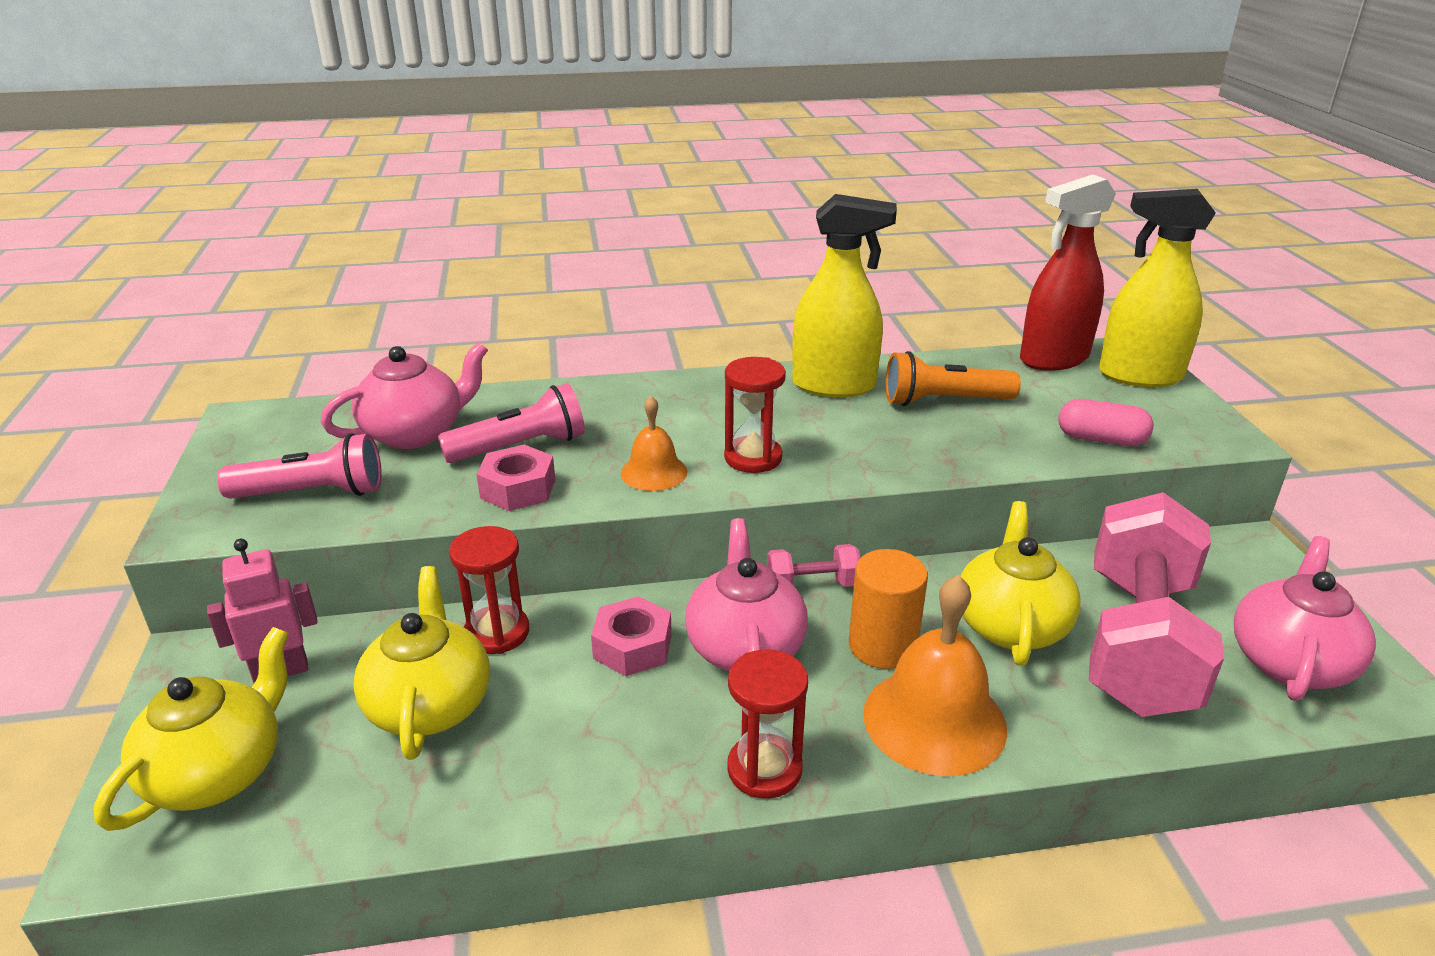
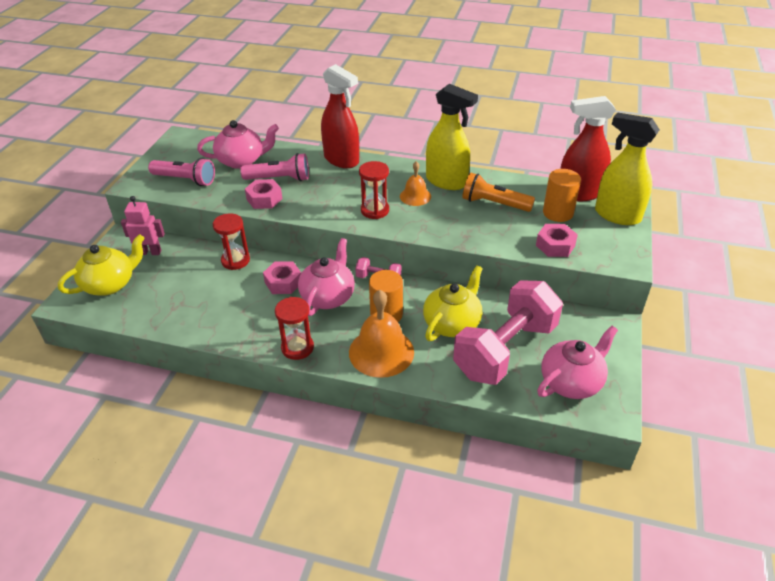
camera: 25 degrees right, 10 degrees up
yellow teapot [353,566,490,760] -> none
orange bell [621,396,687,491] -> orange bell moved to [400,161,431,206]
pink capsule [1059,399,1154,446] -> pink nut [536,224,578,257]
none -> red spray bottle [321,64,359,168]
none -> orange cylinder [543,169,581,222]

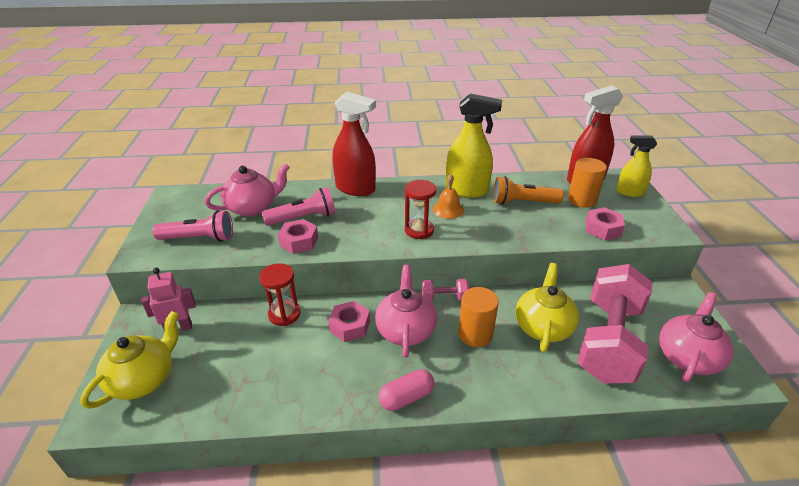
camera: 20 degrees left, 5 degrees down
red hourglass [275,297,314,360] -> pink capsule [379,369,434,411]
orange bell [349,290,414,378] -> none
yellow spray bottle [595,113,660,225] -> yellow spray bottle [616,135,657,197], size x0.62

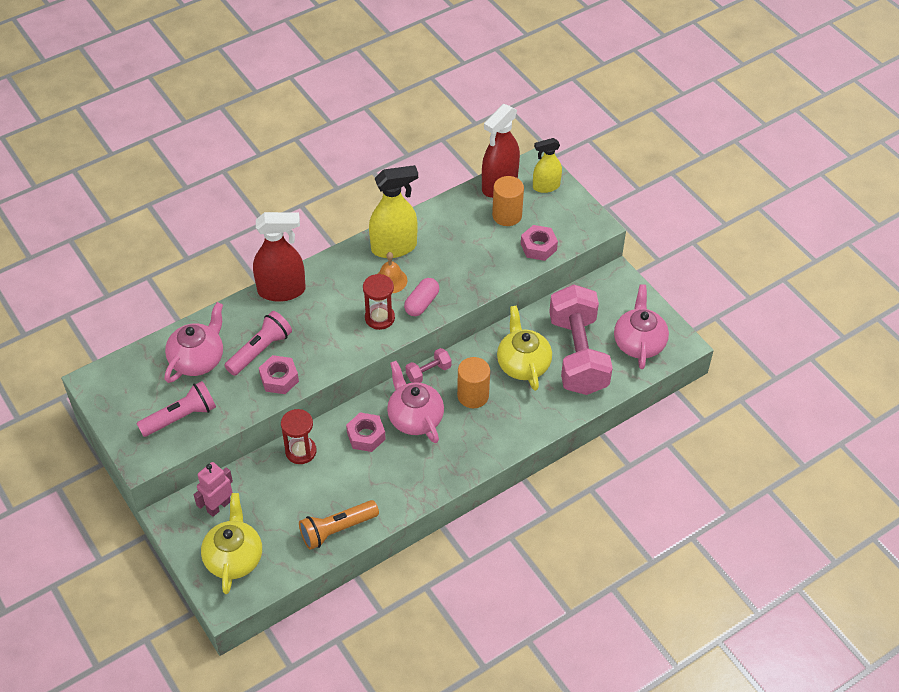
camera: 30 degrees left, 15 degrees up
pink capsule [379,369,434,411] -> pink capsule moved to [404,278,439,316]
orange flashlight [493,176,564,205] -> orange flashlight moved to [299,500,379,550]

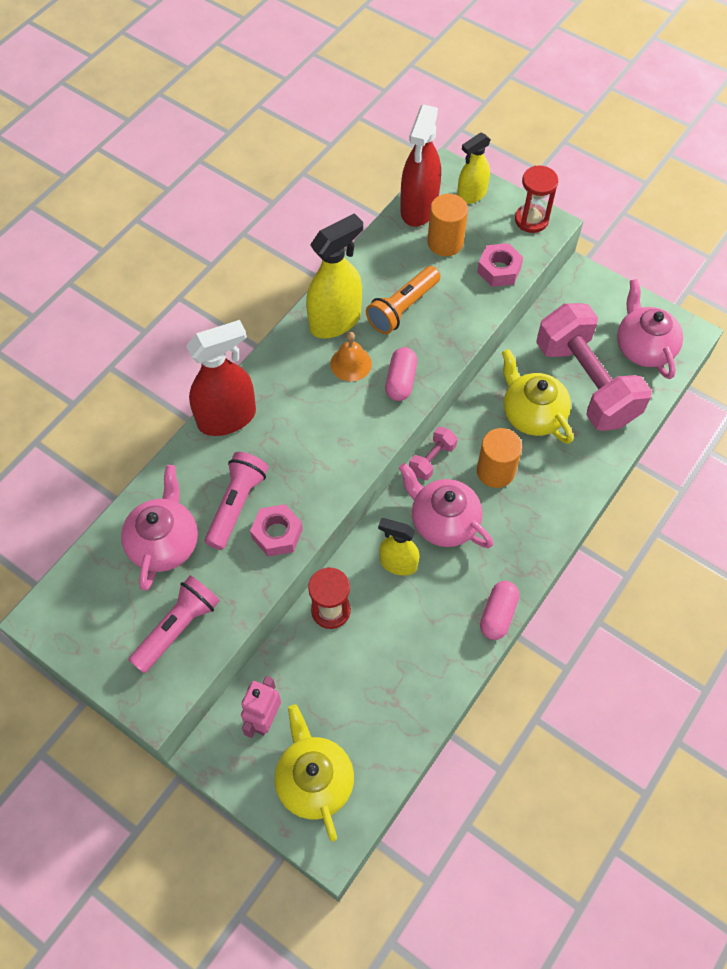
camera: 20 degrees left, 10 degrees up
orange flashlight [299,500,379,550] -> orange flashlight moved to [366,266,440,334]
pink nut [346,413,386,452] -> yellow spray bottle [378,518,420,576]
red hourglass [363,274,395,330] -> red hourglass moved to [515,166,558,233]
none -> pink capsule [480,581,519,640]

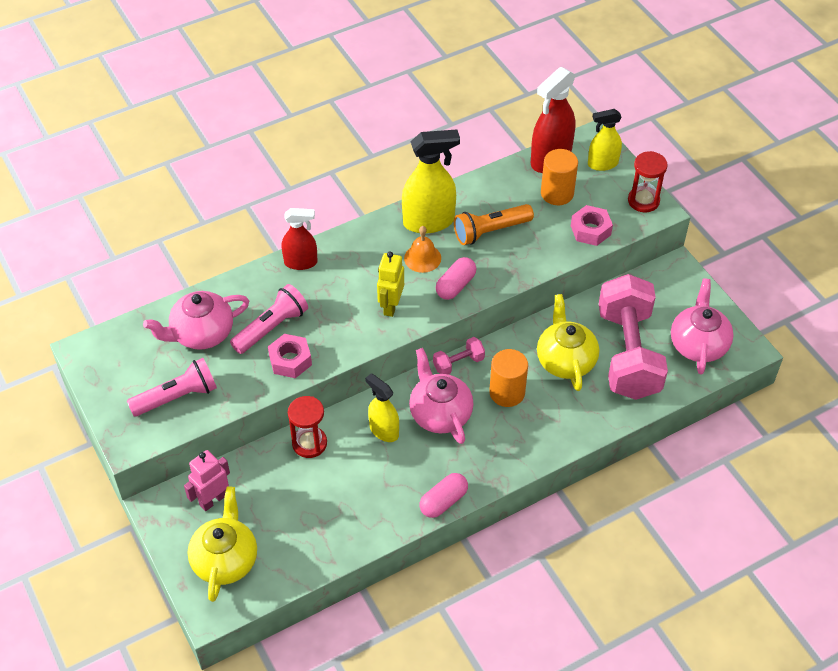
camera: 25 degrees right, 10 degrees down
pink teapot [121,465,198,591] -> pink teapot turned 150 degrees counterclockwise [143,291,249,350]
red spray bottle [186,320,256,436] -> red spray bottle [282,208,317,270], size x0.62
none -> yellow robot [377,252,404,317]

